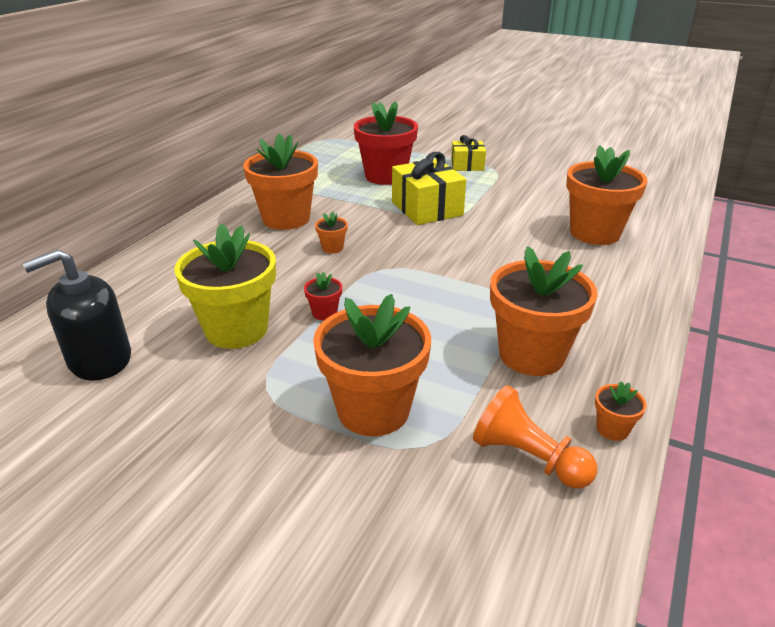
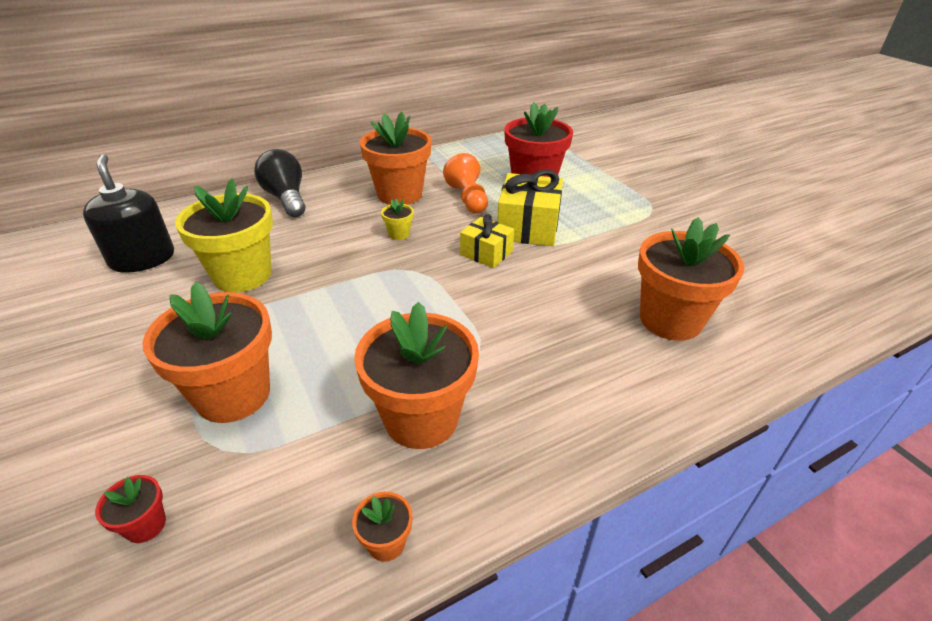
camera: 35 degrees right, 5 degrees up
black soap dispenser [22,249,131,381] -> black soap dispenser turned 60 degrees clockwise [83,154,174,273]
red flower pot [304,272,342,321] -> red flower pot moved to [95,475,166,543]
orange flower pot [315,211,348,253] -> yellow flower pot [381,199,414,240]
yellow gift [451,135,486,171] -> yellow gift moved to [460,214,514,268]
orange pawn [473,385,597,489] -> orange pawn moved to [443,153,488,214]
none -> black light bulb [254,149,305,217]

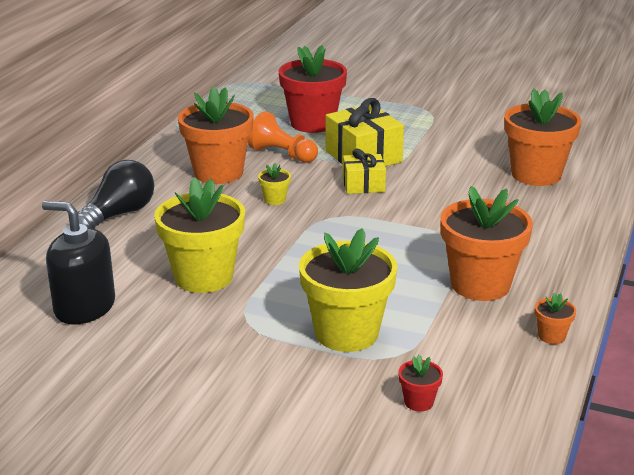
camera: 40 degrees left, 10 degrees down
orange flower pot [142,282,272,423] -> yellow flower pot [299,228,397,352]
black light bulb [254,149,305,217] -> black light bulb turned 105 degrees clockwise [78,160,154,229]

